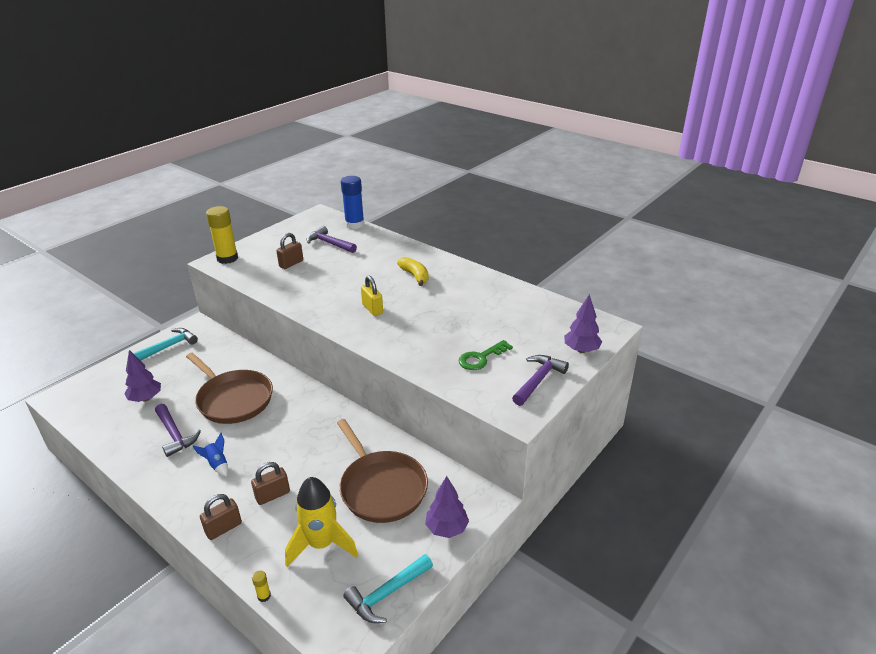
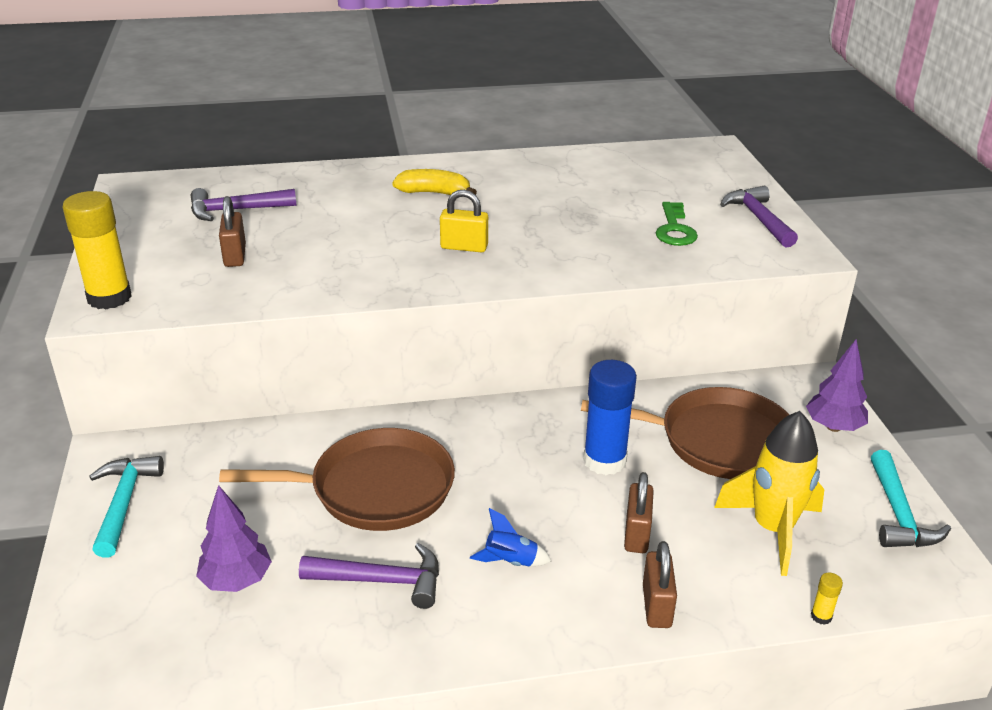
camera: 50 degrees left, 0 degrees up
blue glue stick [341,176,364,229] -> blue glue stick moved to [583,360,637,475]
purple tree [564,294,602,353] -> none

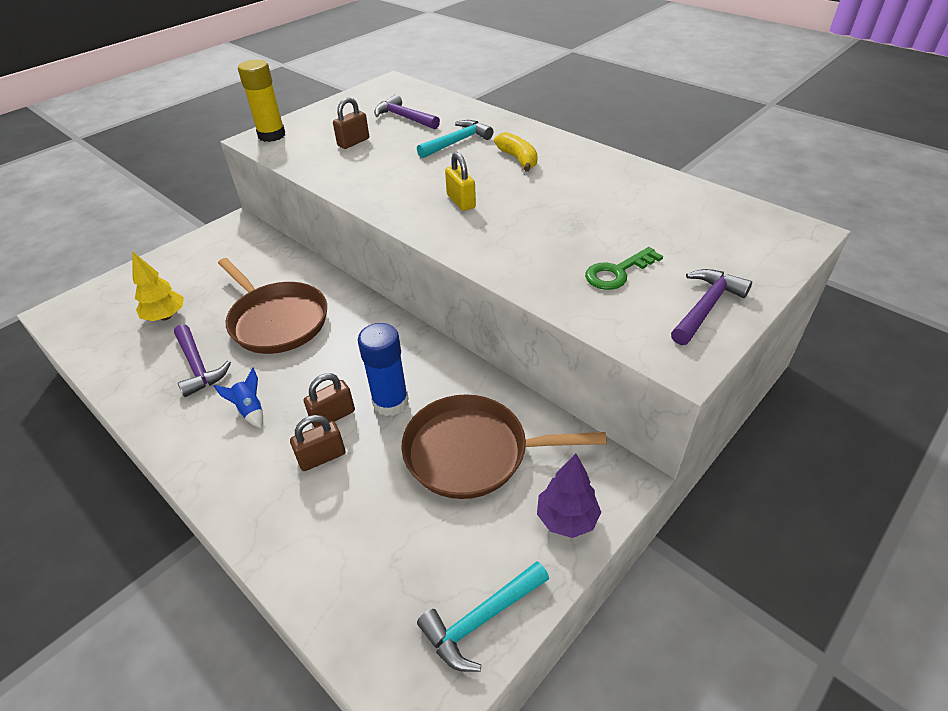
camera: 55 degrees right, 10 degrees up
turquoise hammer [89,456,164,558] -> turquoise hammer moved to [417,120,493,158]
purple tree [196,485,272,592] -> yellow tree [132,251,184,321]
brown pan [581,387,789,479] -> brown pan turned 120 degrees clockwise [401,394,607,499]
brown padlock [643,541,677,628] -> brown padlock moved to [303,373,355,427]
yellow rocket [714,411,825,576] -> none
yellow glue stick [811,573,843,625] -> none

